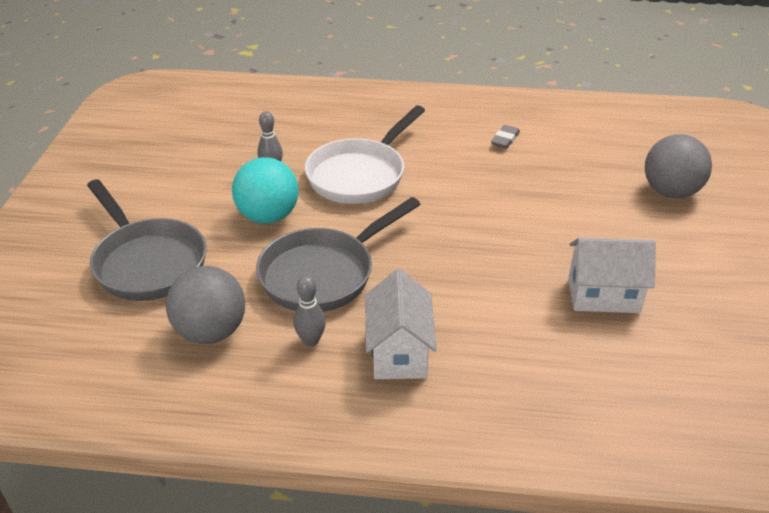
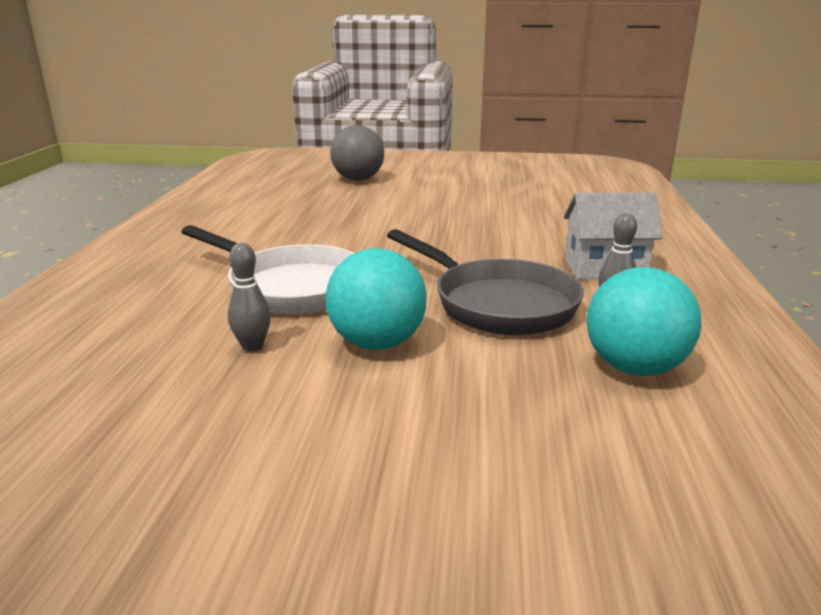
camera: 90 degrees left, 15 degrees down
grey pan [87,179,207,301] -> none
grey ball [166,266,245,344] -> turquoise ball [586,267,701,376]
grey eraser [491,125,520,149] -> none
white house [568,238,656,313] -> none

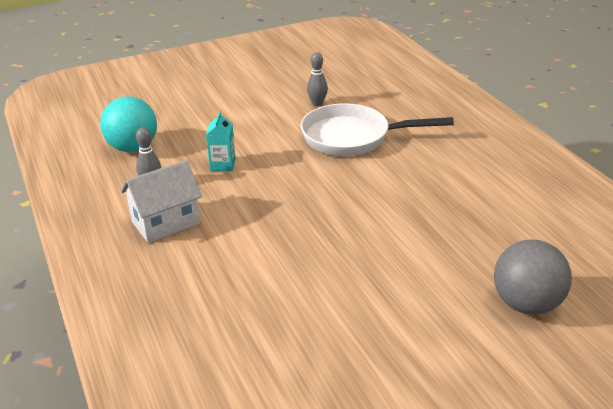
camera: 150 degrees right, 10 degrees up
turquoise ball [325,248,427,350] -> none
grey pan [387,229,584,335] -> turquoise carton [206,111,236,171]

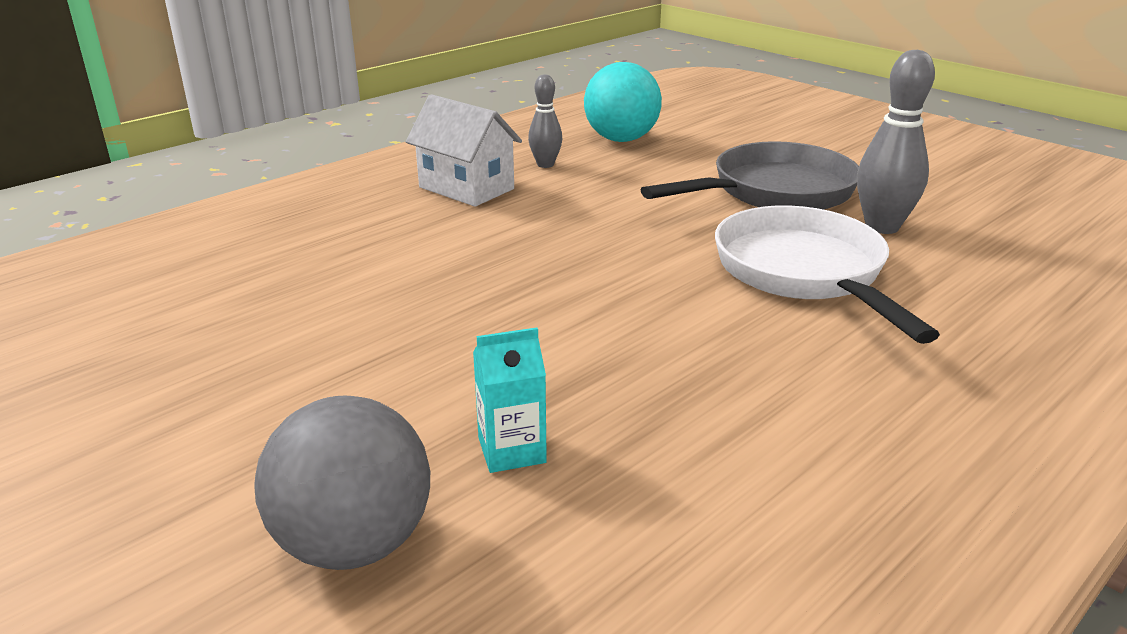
camera: 70 degrees right, 5 degrees down
turquoise carton [206,111,236,171] -> turquoise carton moved to [473,327,547,473]
grey bowling pin [307,52,328,106] -> grey bowling pin [857,49,935,234], size x1.66
none -> grey pan [641,141,859,210]

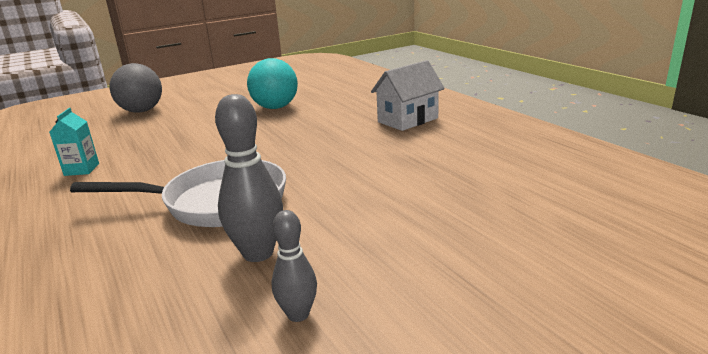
camera: 105 degrees right, 5 degrees down
turquoise carton [473,327,547,473] -> turquoise carton moved to [49,108,99,176]
grey bowling pin [528,74,562,168] -> grey bowling pin moved to [271,210,317,322]
turquoise ball [584,62,662,142] -> turquoise ball moved to [247,58,298,109]
grey pan [641,141,859,210] -> none

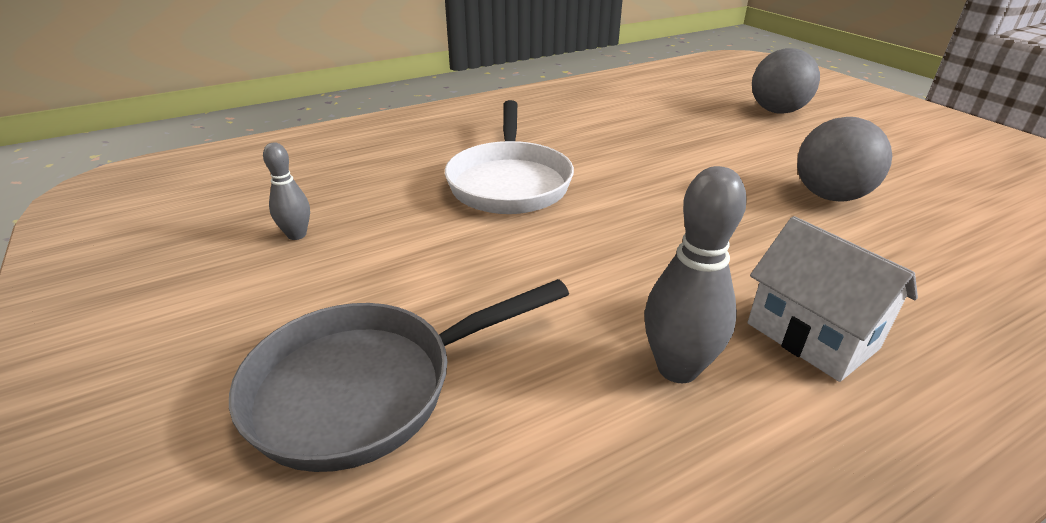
camera: 90 degrees right, 10 degrees up
turquoise carton [49,108,99,176] -> none
grey bowling pin [215,94,283,262] -> grey bowling pin moved to [644,166,747,383]
turquoise ball [247,58,298,109] -> grey ball [797,117,892,201]
none -> grey pan [229,279,569,472]

